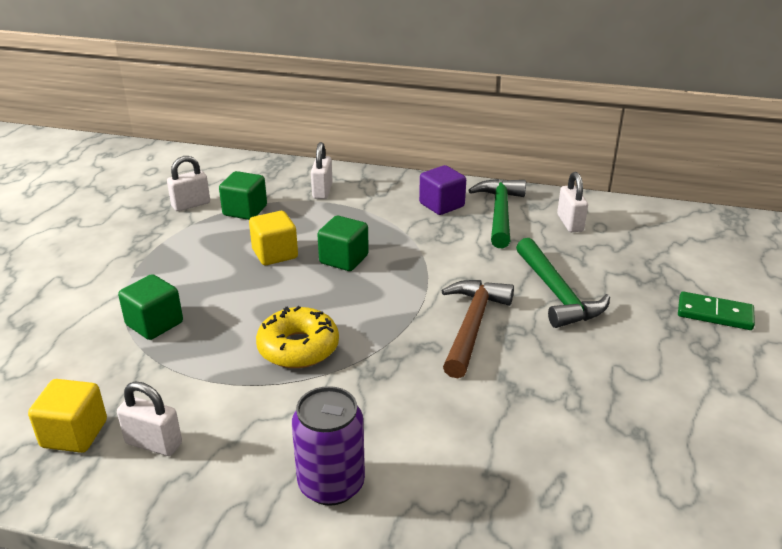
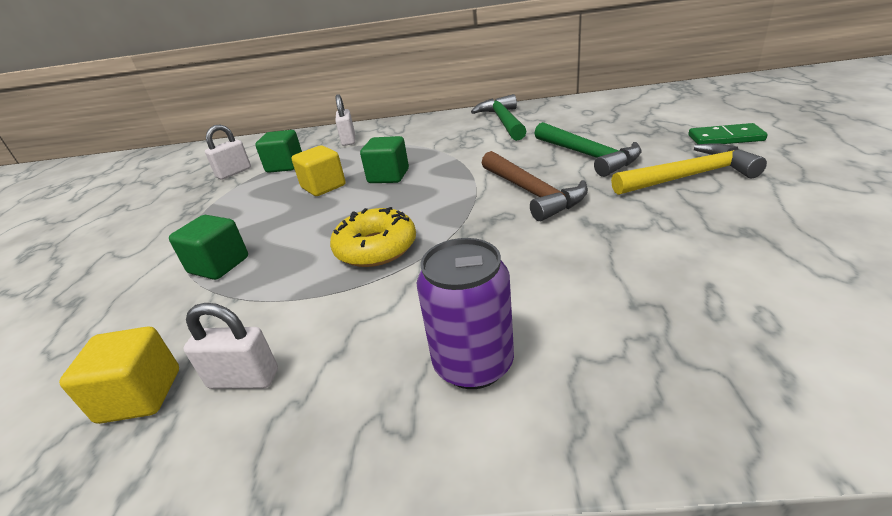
camera: 10 degrees left, 0 degrees up
purple cube [419,165,466,215] -> none
brown hammer [442,280,514,378] -> brown hammer turned 150 degrees clockwise [482,151,588,221]
white padlock [557,172,588,232] -> none
none -> yellow hammer [611,143,767,195]

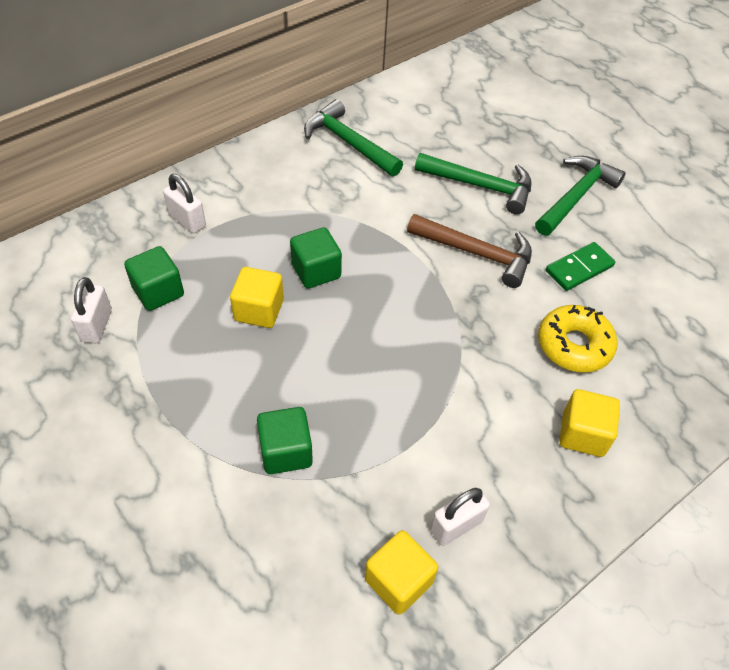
camera: 45 degrees left, 20 degrees up
yellow donut [330,207,416,267] -> yellow donut moved to [538,305,618,373]
purple can [417,238,514,389] -> yellow cube [559,389,620,457]
yellow hammer [611,143,767,195] -> green hammer [535,156,626,236]
green domino [689,123,768,144] -> green domino moved to [546,242,615,291]

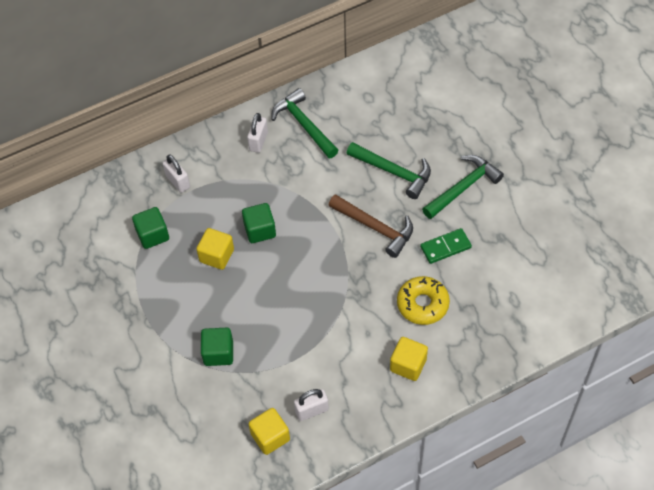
camera: 15 degrees right, 5 degrees up
white padlock [71,277,112,343] -> white padlock moved to [247,113,268,153]

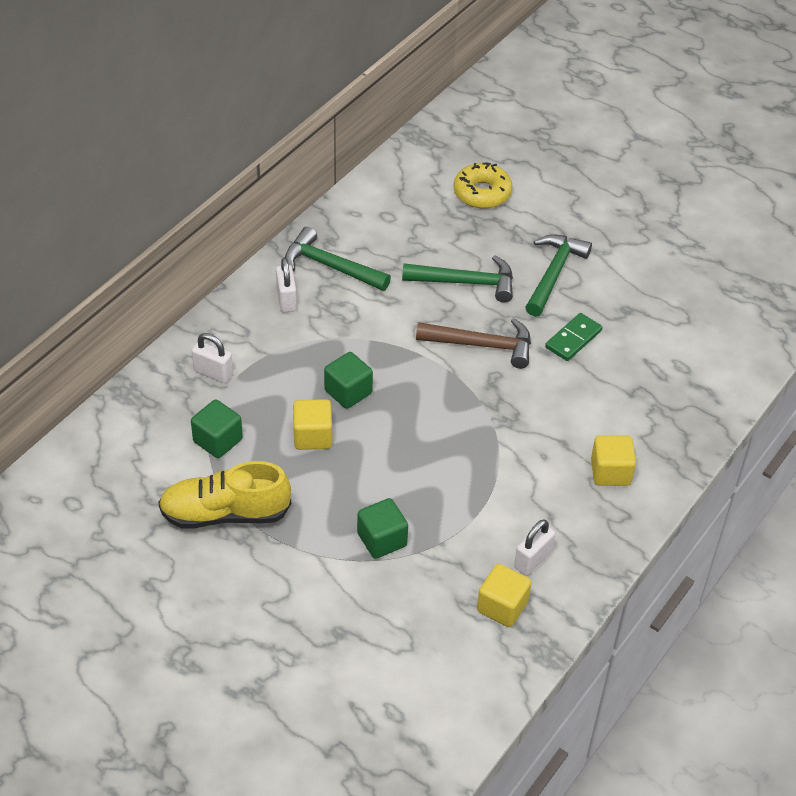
camera: 30 degrees left, 10 degrees down
yellow donut [397,276,450,325] -> yellow donut moved to [454,162,512,208]
none -> yellow shoe [158,461,291,529]

